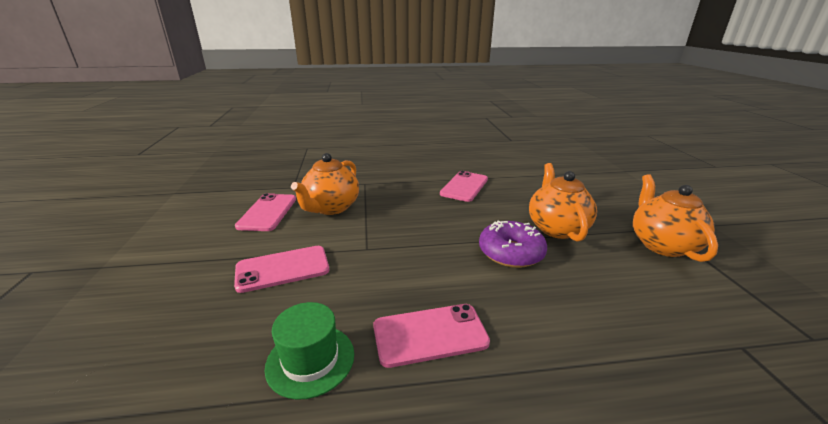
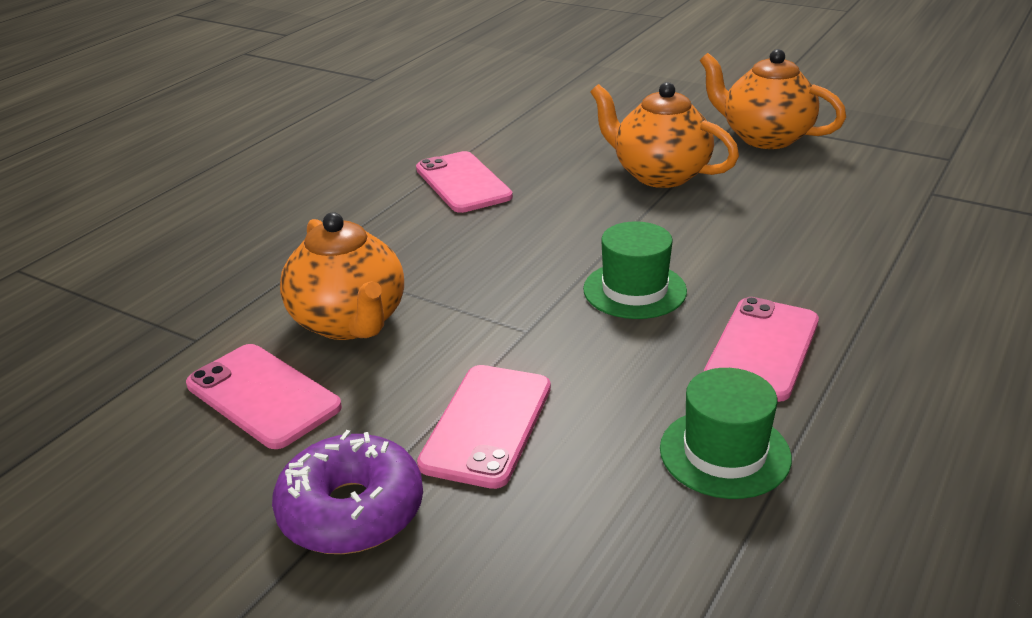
camera: 50 degrees left, 5 degrees up
purple donut [479,221,547,268] -> purple donut moved to [272,430,423,554]
none -> green hat [583,221,687,319]

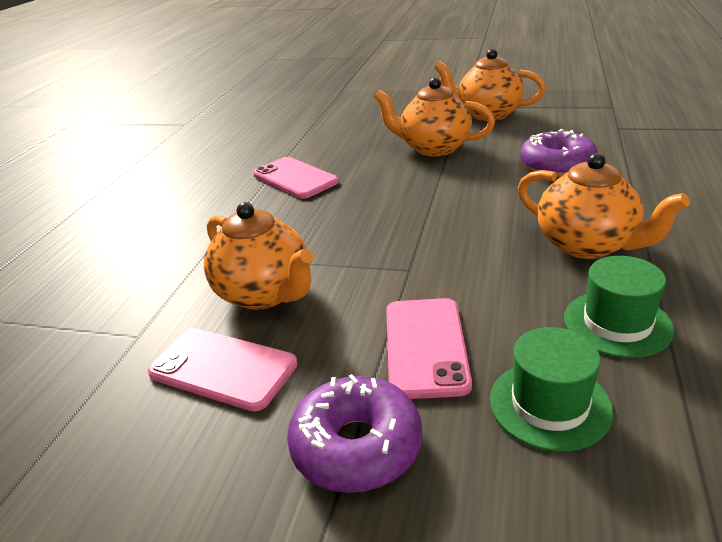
camera: 15 degrees left, 0 degrees up
green hat [583,221,687,319] -> green hat moved to [490,327,613,452]
pink phone [704,297,819,402] -> orange teapot [518,153,690,259]
none -> purple donut [520,129,598,177]

